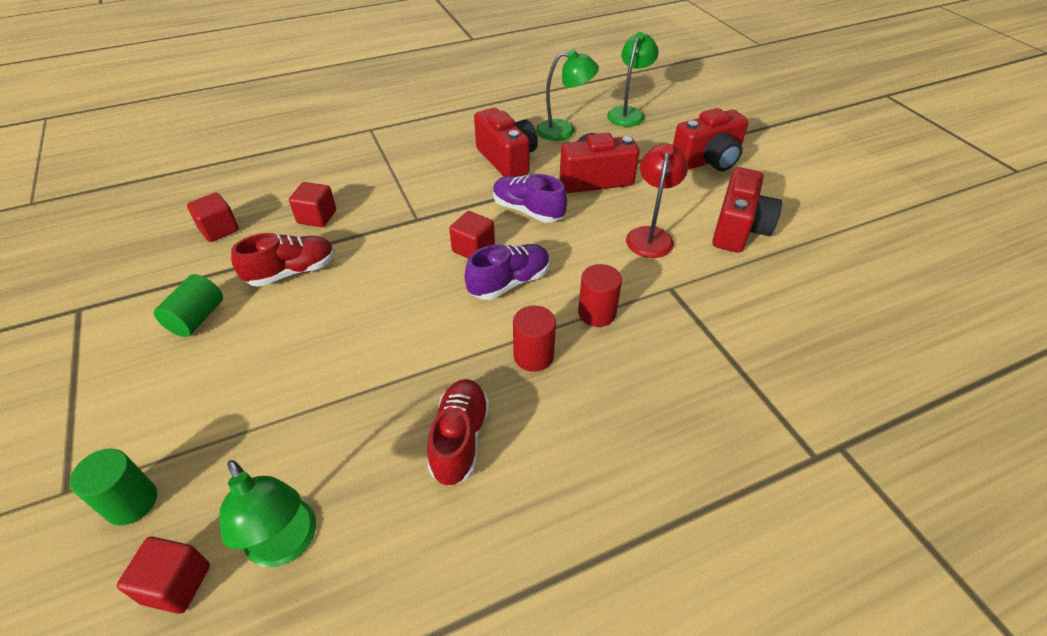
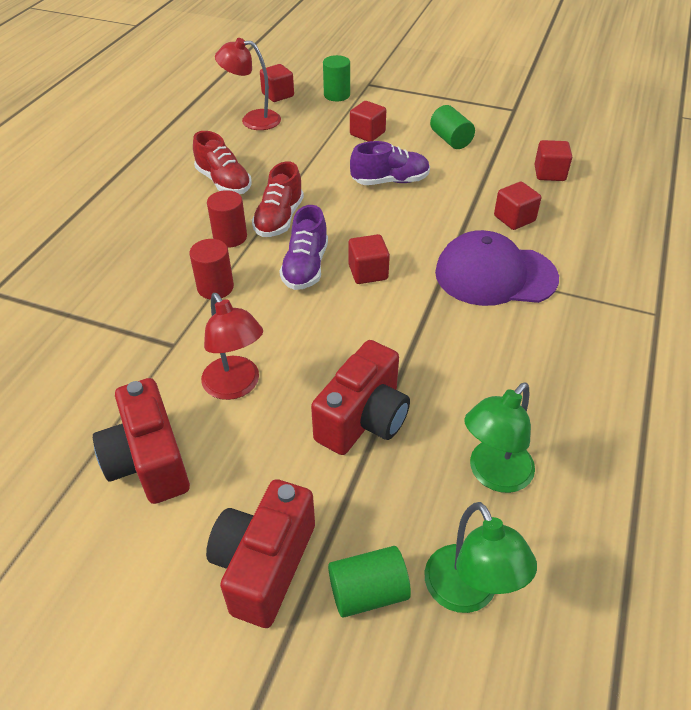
camera: 135 degrees right, 0 degrees up
green lamp [219,460,316,567] -> red lamp [215,38,281,130]
red shoe [231,233,335,287] -> red shoe moved to [252,161,304,237]
red camera [474,108,538,177] -> none
purple shoe [493,174,567,223] -> purple shoe moved to [350,141,430,185]
none -> green cylinder [328,546,411,618]
none -> red cube [350,101,386,142]
none -> purple cap [435,230,559,306]

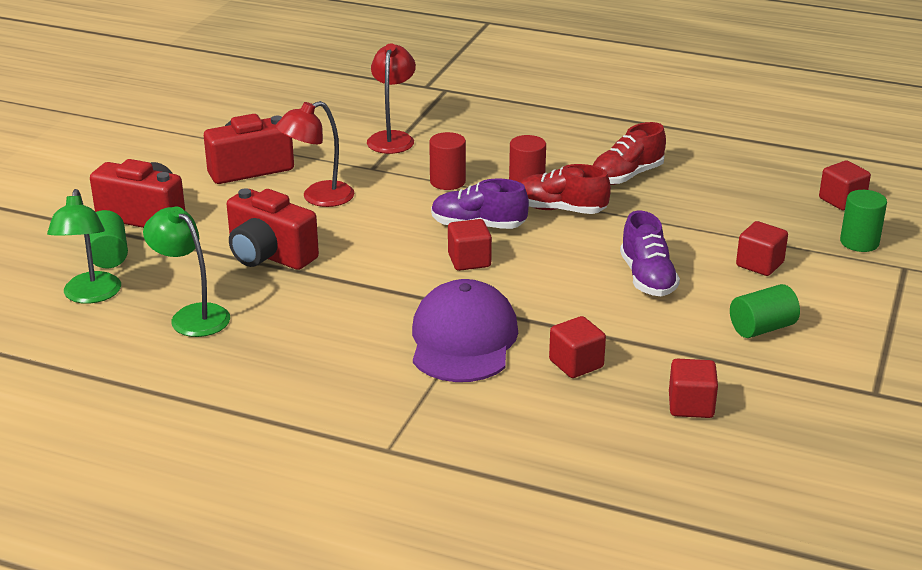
camera: 90 degrees right, 15 degrees down
red lamp [215,38,281,130] -> red lamp moved to [367,43,416,154]
green lamp [424,502,537,613] -> green lamp turned 75 degrees counterclockwise [47,189,121,304]

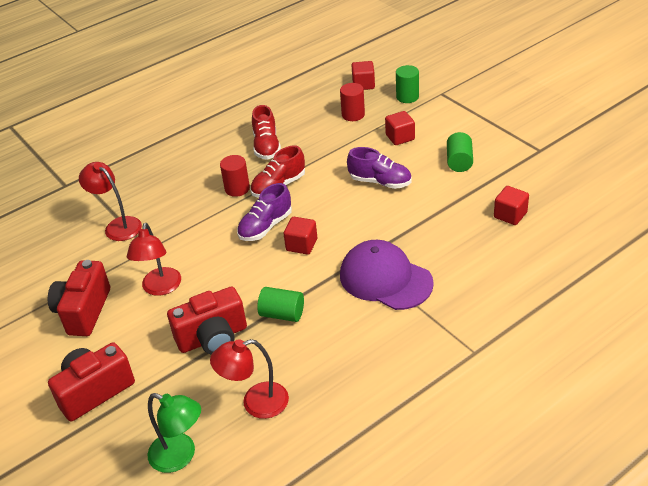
camera: 55 degrees left, 10 degrees up
green cylinder [89,210,128,268] -> green cylinder moved to [257,287,304,322]
green lamp [143,206,230,337] -> red lamp [210,339,289,419]
red cylinder [429,132,466,190] -> red cylinder moved to [340,83,365,121]
red cube [549,316,606,378] -> none

